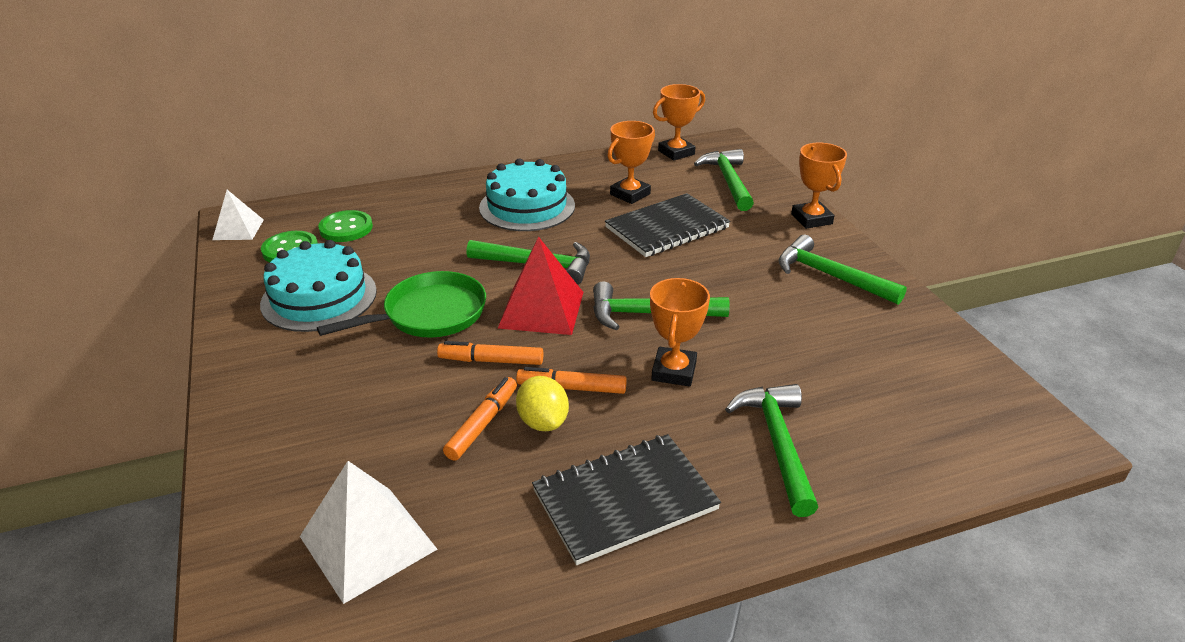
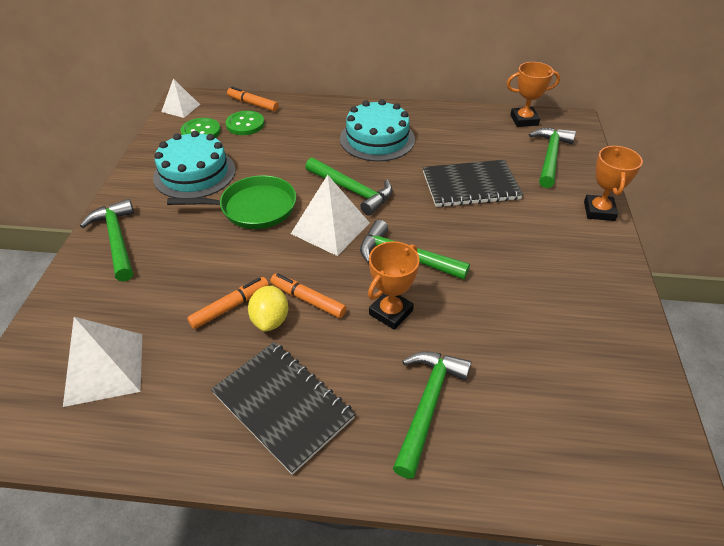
camera: 25 degrees right, 10 degrees up
orange marker [437,341,543,365] -> orange marker moved to [227,87,279,112]
red pyramid [498,237,583,335] -> white pyramid [291,175,370,256]
black notebook [532,434,721,565] -> black notebook turned 45 degrees clockwise [211,342,355,475]
orange trophy [607,121,655,204] -> none
green hammer [778,235,907,305] -> green hammer moved to [80,199,134,282]

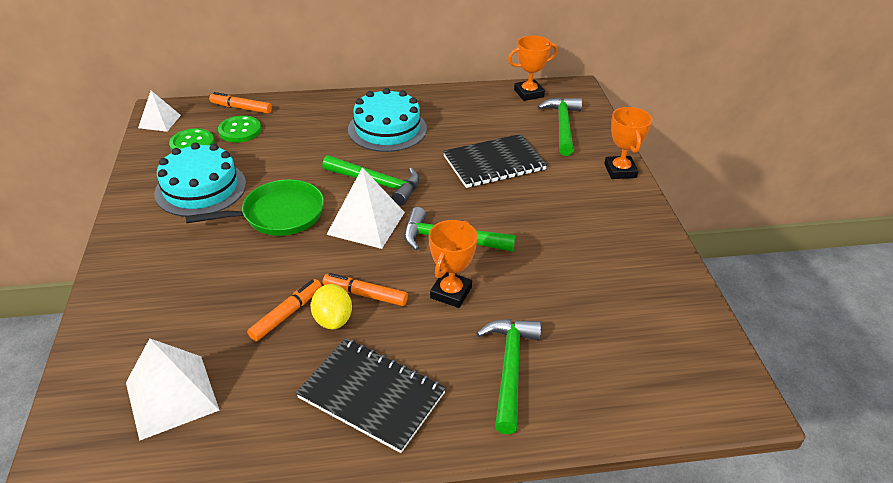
camera: 15 degrees left, 5 degrees down
green hammer [80,199,134,282] -> none

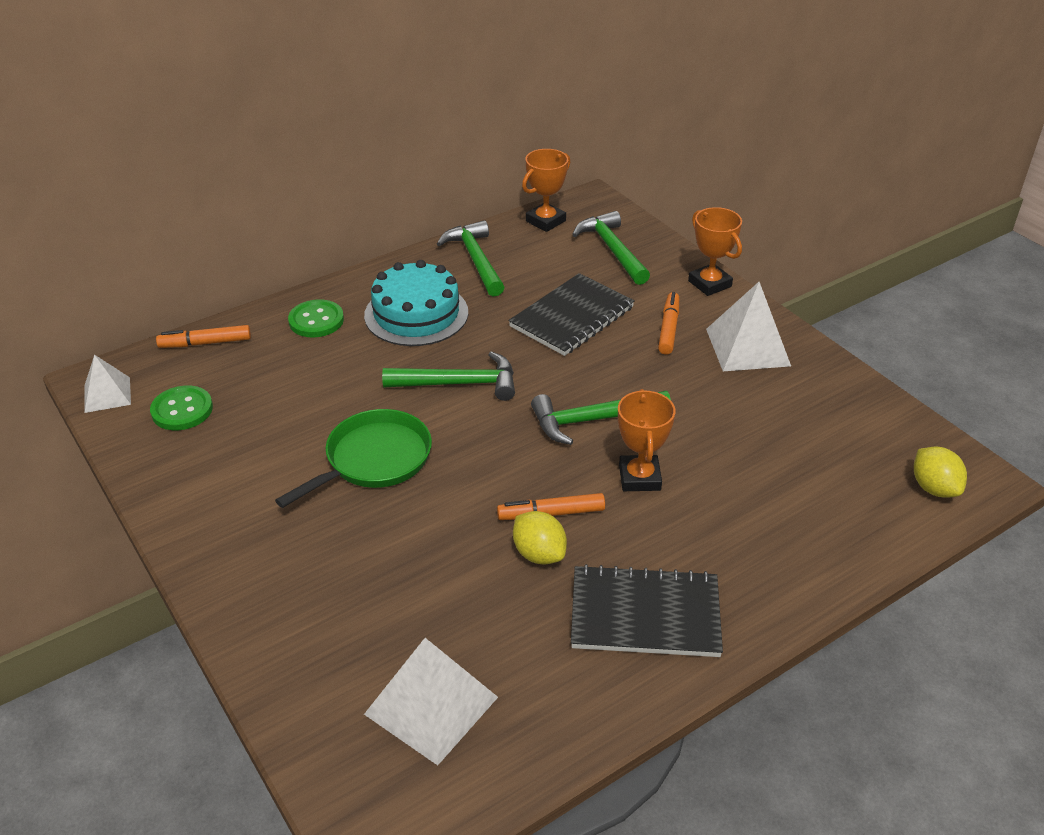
camera: 25 degrees left, 0 degrees up
turquoise cake [154,142,246,217] -> none
green button [218,115,261,143] -> green button moved to [288,299,344,337]
orange marker [247,279,322,341] -> orange marker moved to [658,292,679,355]
white pyramid [326,167,405,249] -> white pyramid moved to [706,282,791,371]
green hammer [476,319,542,434] -> green hammer moved to [437,220,505,297]
none -> yellow lemon [914,446,967,498]

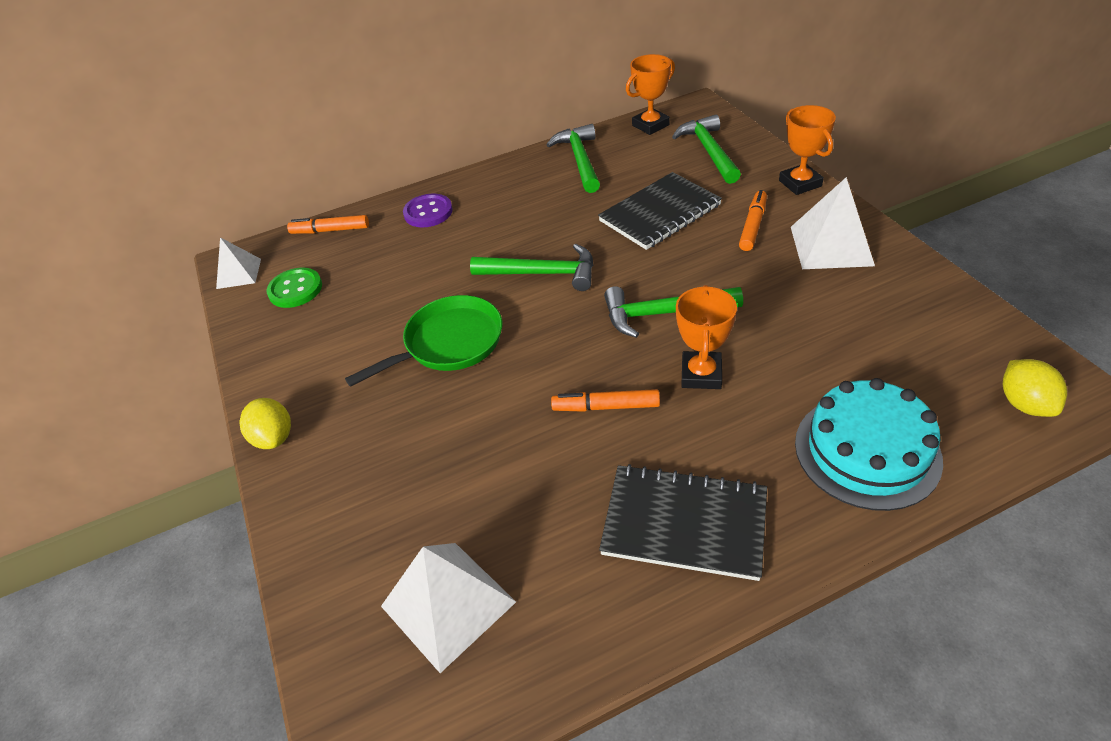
camera: 15 degrees right, 5 degrees up
green button [288,299,344,337] -> purple button [403,193,453,227]
turquoise cake [364,260,468,346] -> turquoise cake moved to [795,378,943,511]
yellow lemon [513,511,567,564] -> yellow lemon moved to [240,398,291,449]

